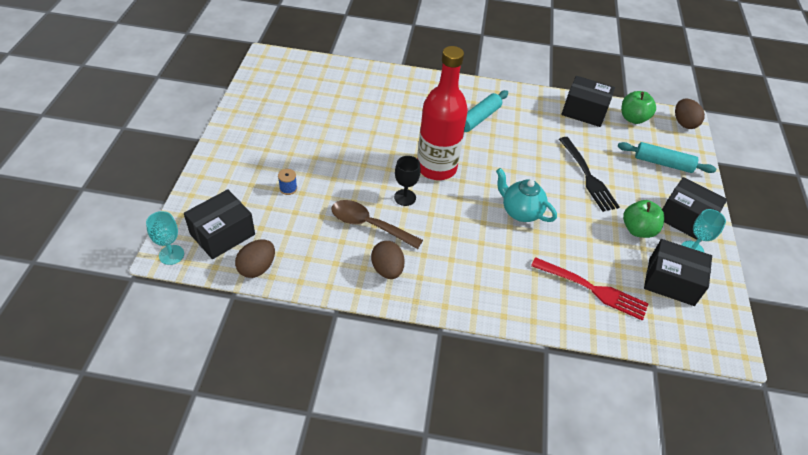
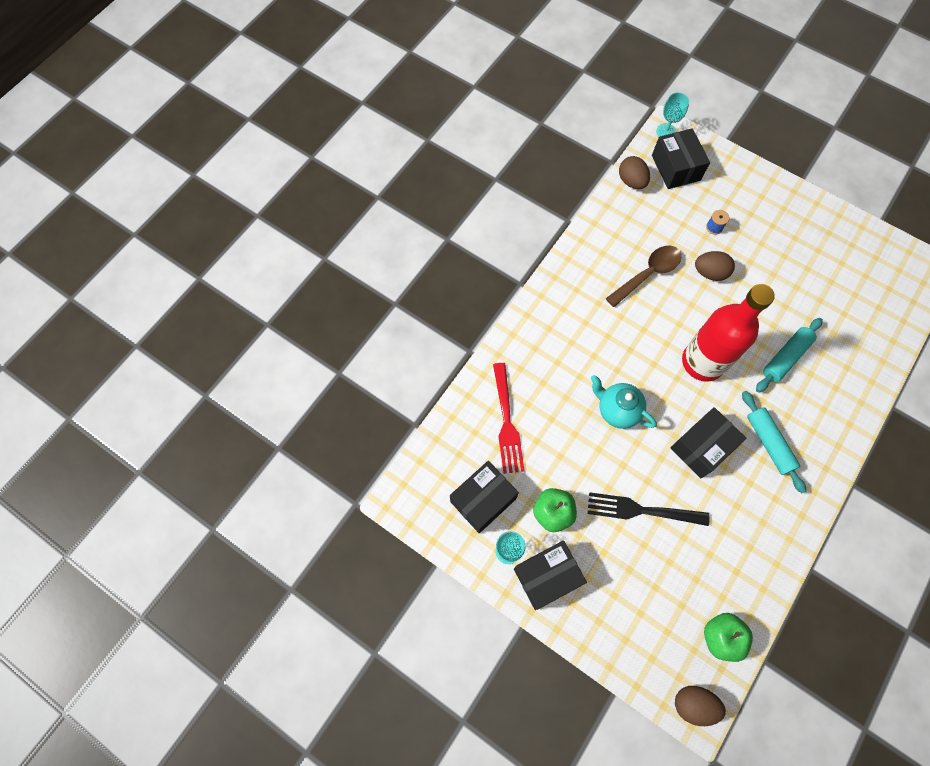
camera: 120 degrees right, 20 degrees up
brown egg [371,241,405,279] -> brown egg moved to [695,251,735,281]
black goblet [394,156,421,206] -> none
turquoise teapot [496,168,557,222] -> turquoise teapot turned 120 degrees counterclockwise [591,375,657,429]
red fork [531,257,649,321] -> red fork turned 60 degrees counterclockwise [493,363,525,474]
black box [562,76,615,127] -> black box moved to [670,407,746,478]
turquoise rolling pin [618,142,716,173] -> turquoise rolling pin moved to [756,318,823,393]

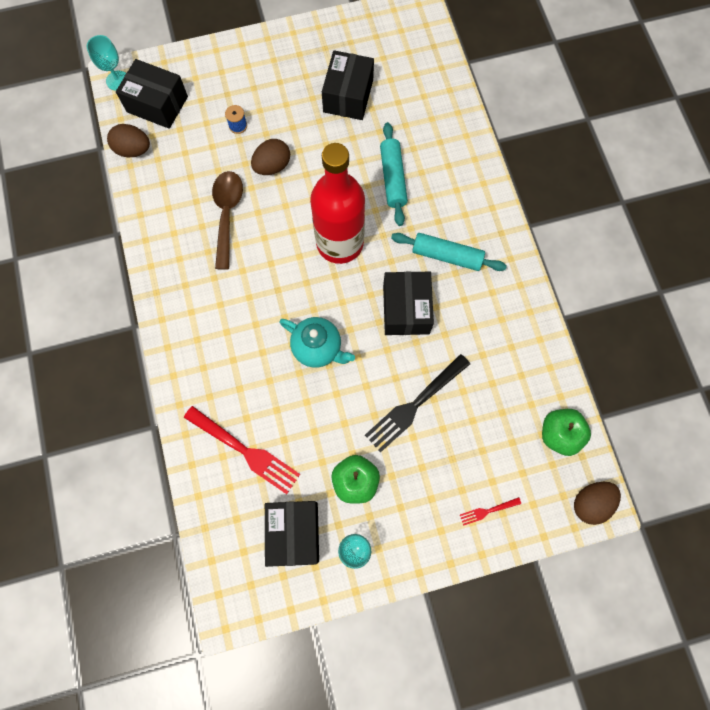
camera: 50 degrees left, 5 degrees up
black box [514,540,587,610] -> black box moved to [322,50,374,120]
turquoise teapot [591,375,657,429] -> turquoise teapot turned 135 degrees counterclockwise [279,317,355,368]
none -> red fork [460,497,521,526]

